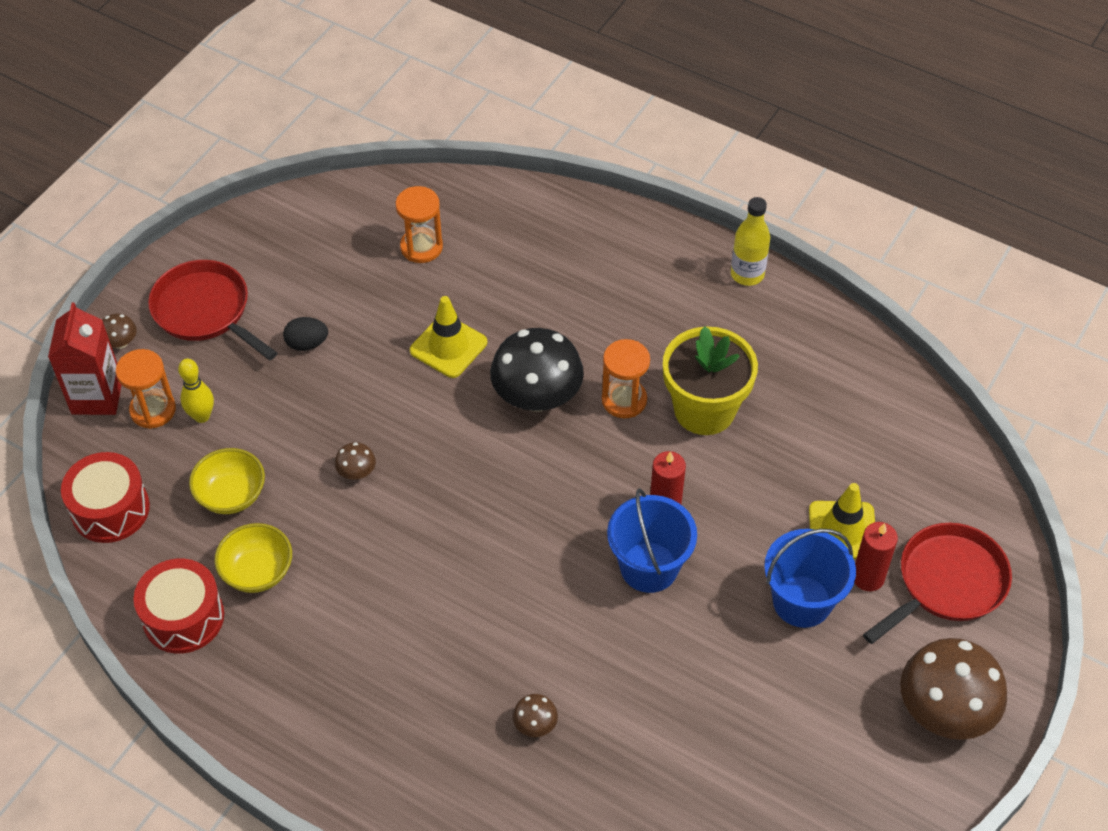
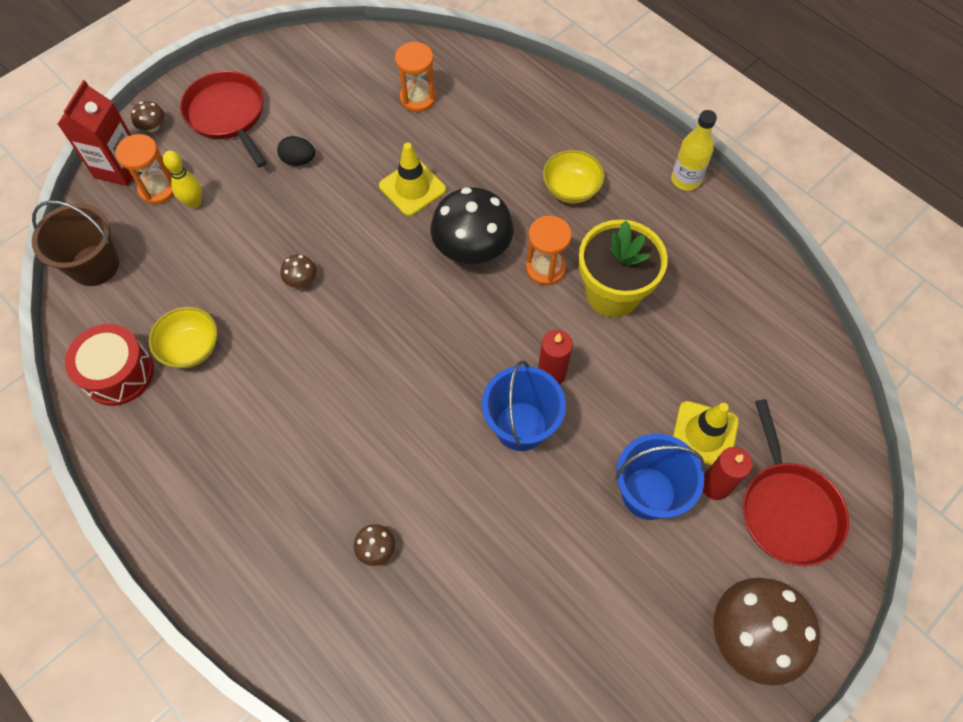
camera: 15 degrees right, 10 degrees up
red drum [61,452,150,543] -> brown bucket [32,200,119,286]
yellow bowl [189,448,265,514] -> yellow bowl moved to [543,150,604,204]
red pan [863,523,1012,644] -> red pan turned 105 degrees clockwise [743,399,849,566]

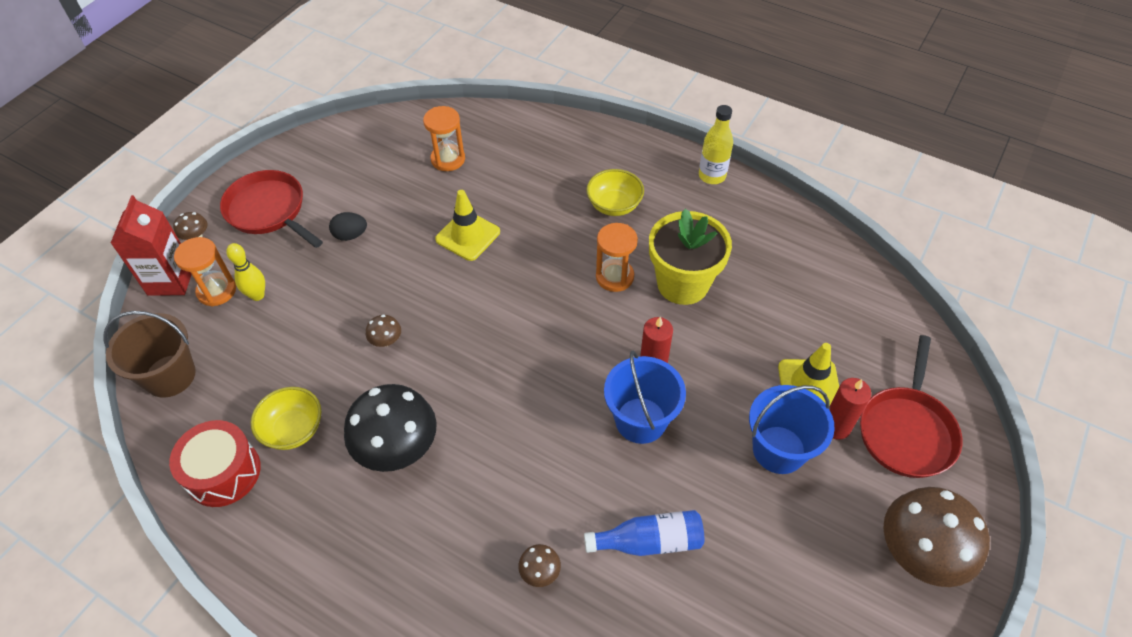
camera: 15 degrees left, 10 degrees down
black mushroom [431,187,514,264] -> black mushroom moved to [344,384,436,472]
red pan [743,399,849,566] -> red pan turned 45 degrees clockwise [860,335,963,478]
none -> blue bottle [584,510,704,556]

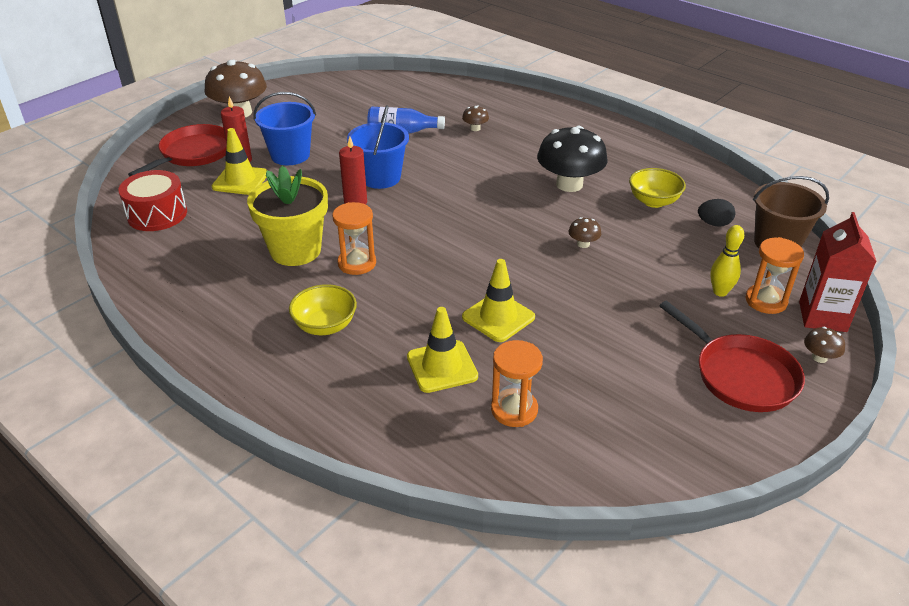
camera: 170 degrees left, 15 degrees down
red drum [169,420,261,507] -> red drum moved to [118,170,187,231]
black egg [329,212,367,241] -> black egg moved to [698,199,735,227]
yellow bottle [699,105,733,184] -> none
none -> yellow traffic cone [407,307,478,393]

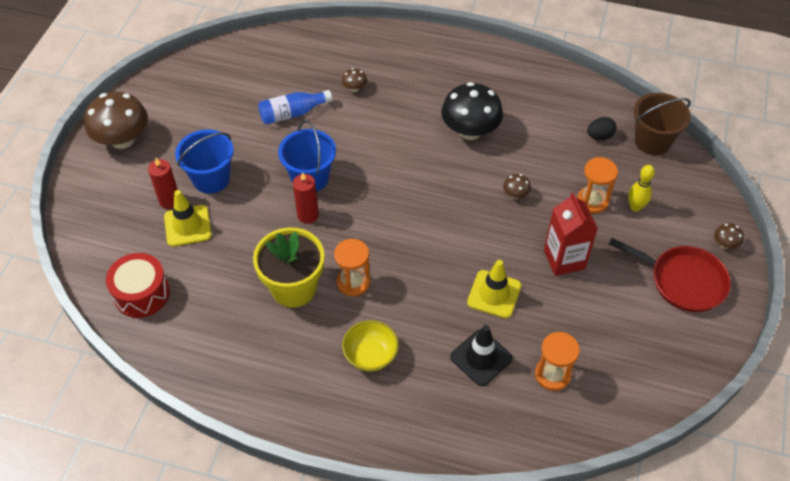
camera: 25 degrees left, 15 degrees up
red pan [128,124,227,176] -> none
yellow traffic cone [407,307,478,393] -> black traffic cone [450,325,513,386]
yellow bowl [629,168,686,208] -> none
orange hourglass [745,237,804,314] -> orange hourglass moved to [577,157,618,213]
red carton [799,212,877,332] -> red carton moved to [544,192,598,276]

